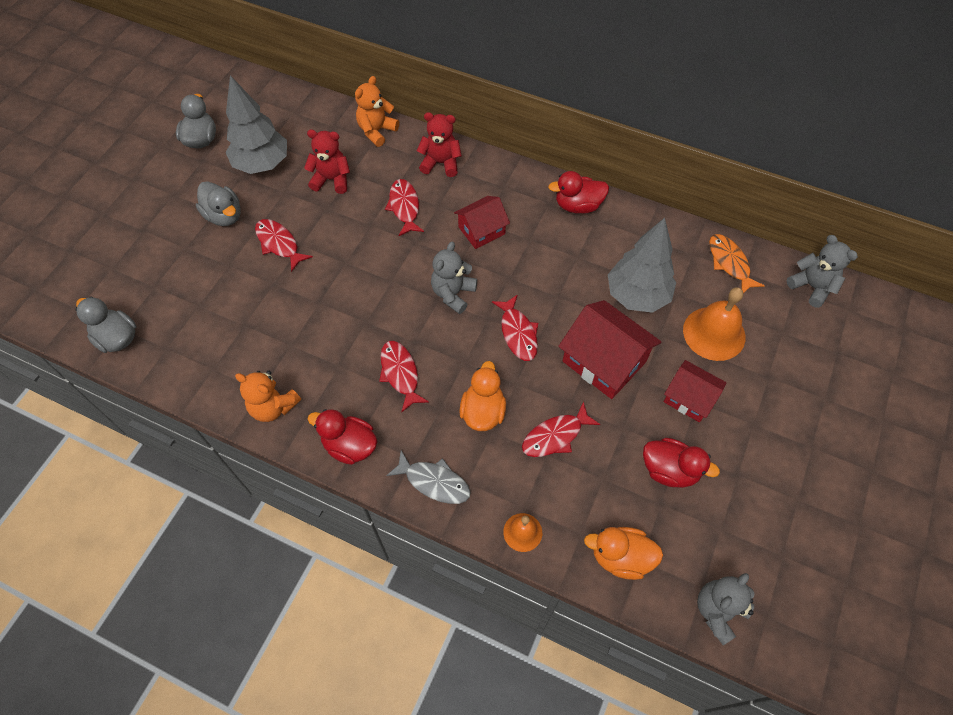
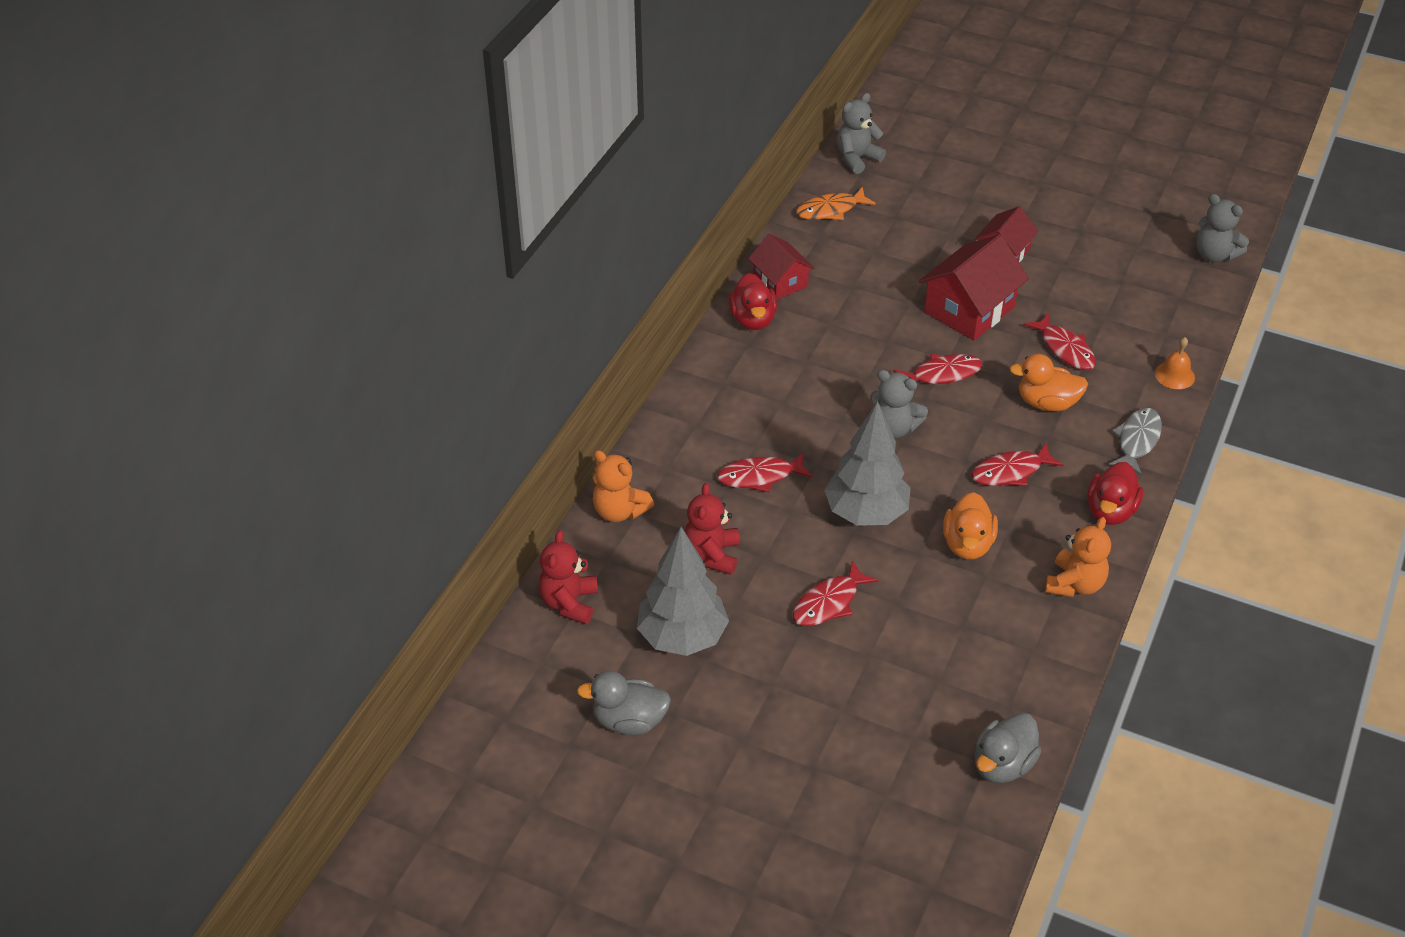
camera: 90 degrees left, 15 degrees down
grey duck [196,181,241,226] -> none
red teddy bear [417,112,462,177] -> red teddy bear moved to [539,530,598,624]
red house [454,196,510,249] -> red house moved to [748,234,814,300]
orange duck [584,527,663,580] -> orange duck moved to [943,492,998,559]
grey tree [608,218,676,313] -> grey tree moved to [824,401,911,526]
red duck [643,438,720,488] -> none
orange bell [683,287,746,361] -> none

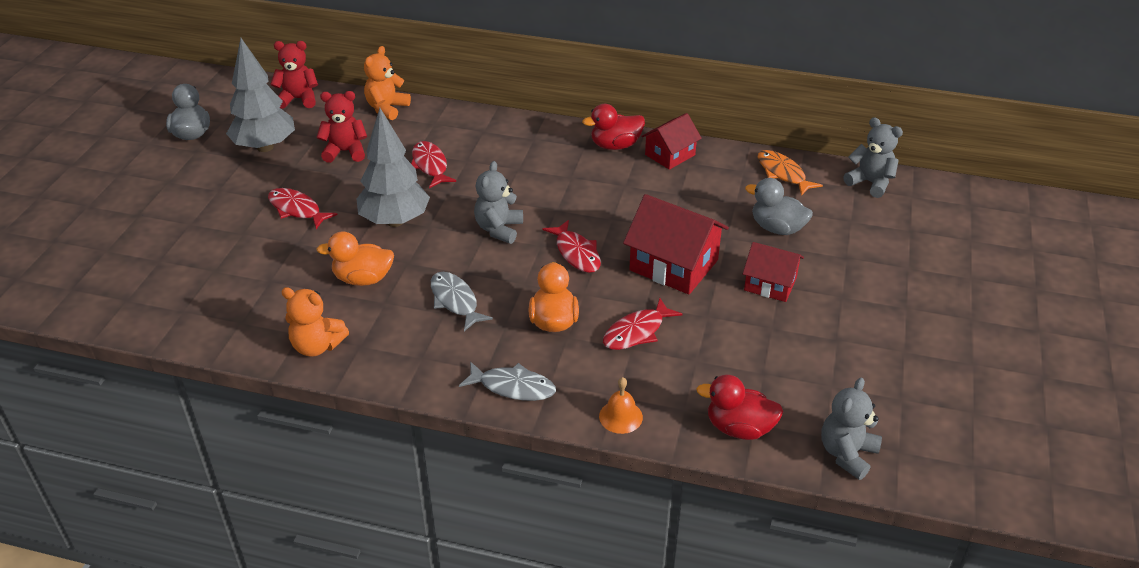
camera: 80 degrees right, 5 degrees down
red fish [972,442,1063,486] -> grey fish [431,272,493,331]
grey duck [975,713,1042,783] -> grey duck moved to [745,178,813,235]
red duck [1087,462,1143,525] -> red duck moved to [696,375,783,440]

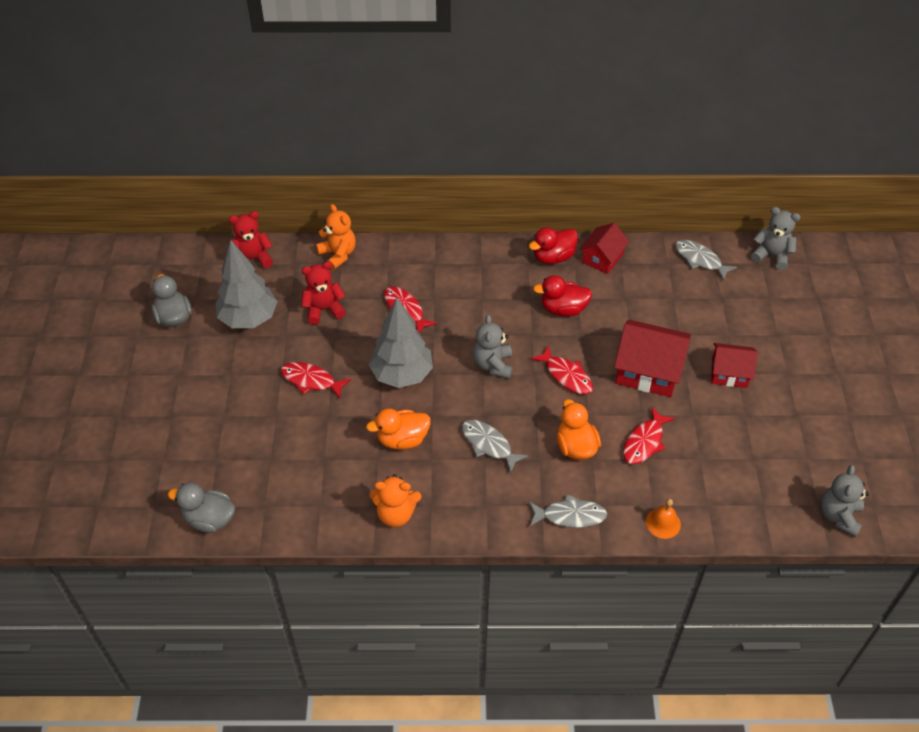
camera: 15 degrees left, 10 degrees up
orange teddy bear [364,46,411,120] -> orange teddy bear turned 135 degrees clockwise [316,204,356,270]
red duck [696,375,783,440] -> red duck moved to [533,275,592,316]
grey duck [745,178,813,235] -> grey duck moved to [168,483,235,533]
orange fish [758,150,823,196] -> grey fish [675,240,737,281]

